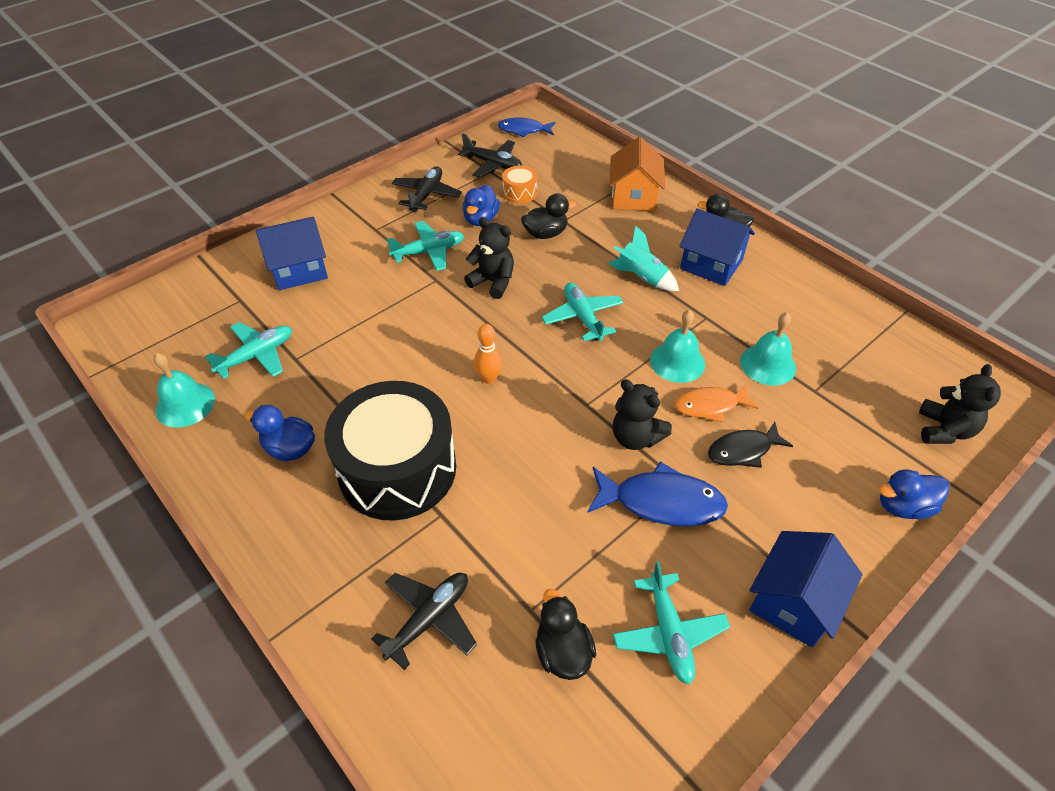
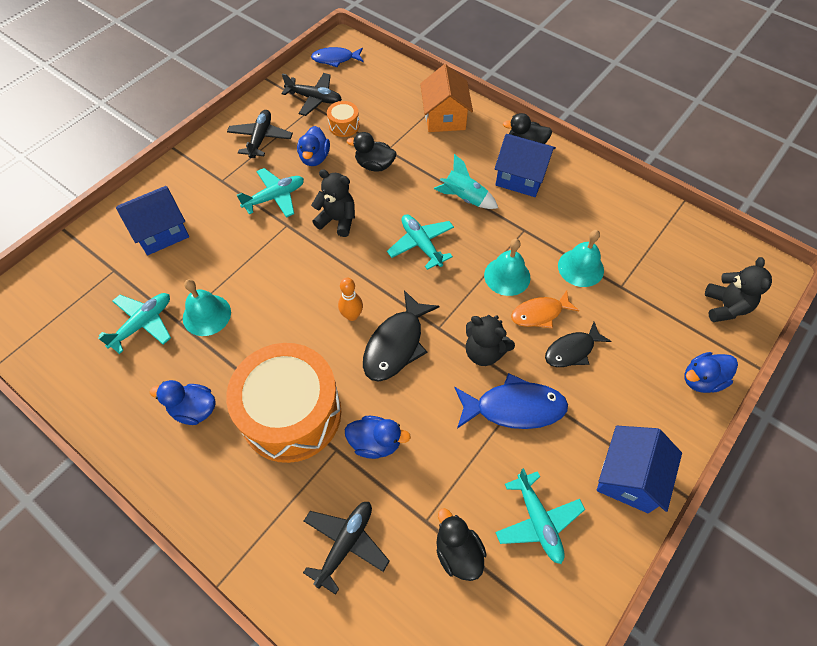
camera: 10 degrees left, 10 degrees up
turquoise bell [154,353,215,428] -> turquoise bell moved to [183,279,231,336]
black drum [324,381,456,521] -> orange drum [226,343,341,463]
black duck [521,193,576,239] -> black duck turned 135 degrees counterclockwise [347,132,396,172]
none -> blue duck [345,416,411,459]
none -> black fish [363,290,440,382]

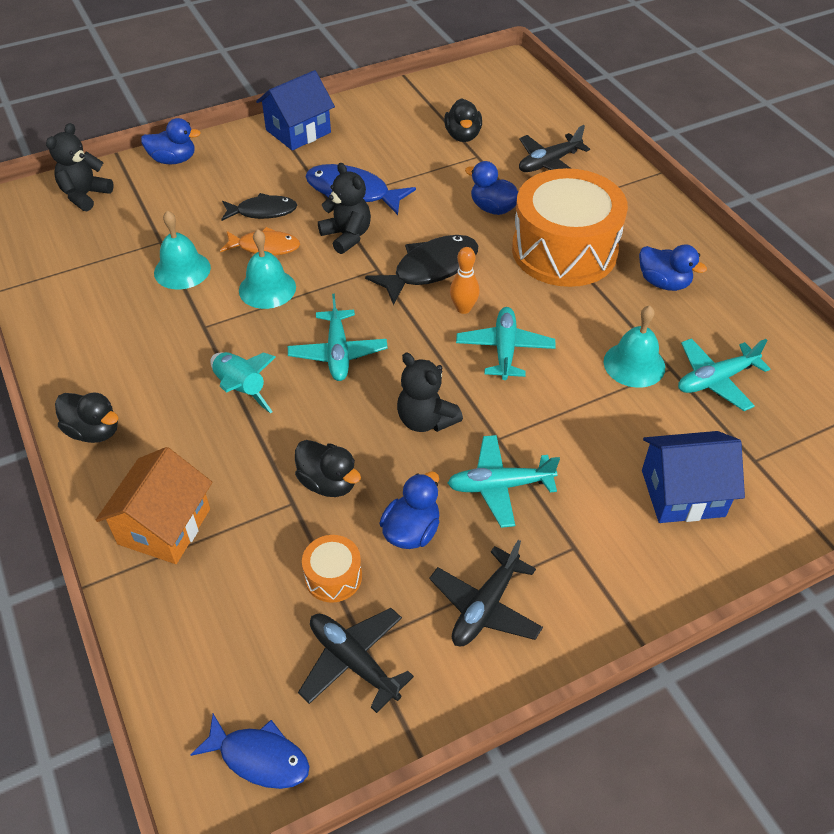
camera: 155 degrees left, 10 degrees down
blue house [495,134,556,197] -> none
turquoise plane [495,468,585,564] -> turquoise plane moved to [456,307,555,380]

